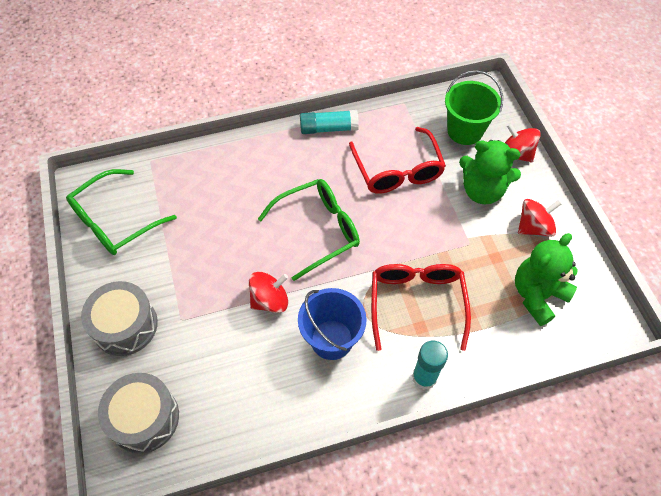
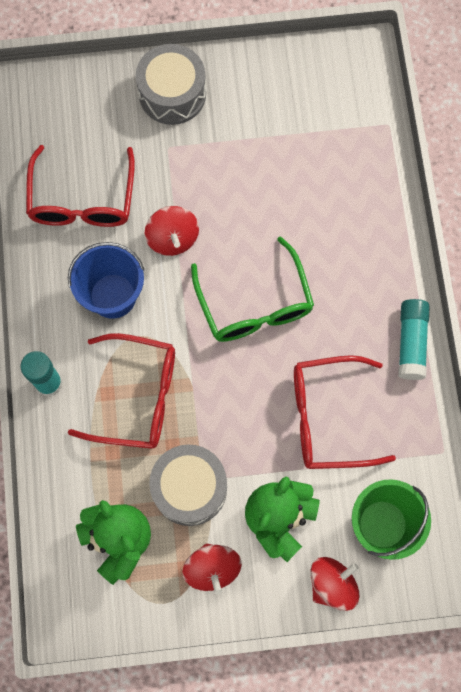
camera: 100 degrees right, 15 degrees up
green glasses [66,169,177,255] -> none
grey drum [98,373,179,454] -> grey drum moved to [149,444,227,526]
none -> red glasses [26,145,135,227]

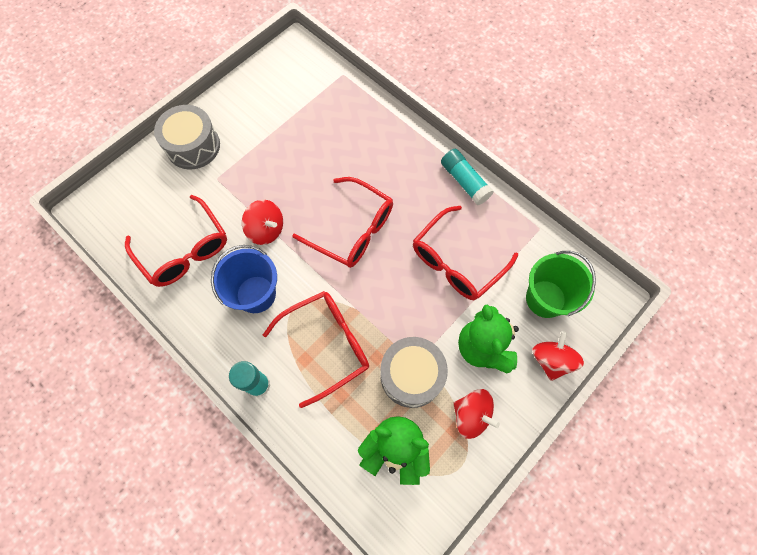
camera: 40 degrees left, 5 degrees down
green glasses [191,236,314,342] -> red glasses [292,177,393,268]

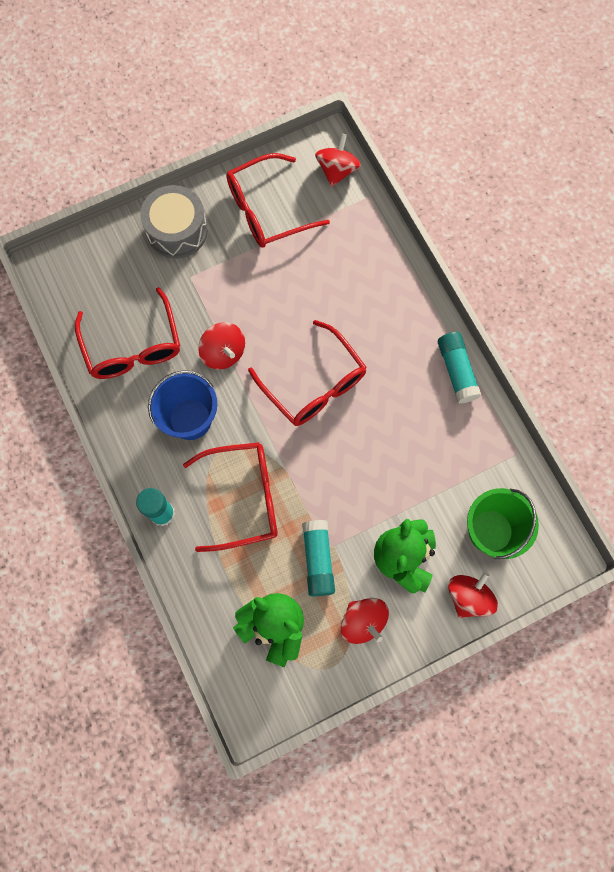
camera: 20 degrees right, 5 degrees up
grey drum [380,337,448,408] -> turquoise glue stick [302,520,335,597]
red glasses [413,206,518,300] -> red glasses moved to [226,153,330,248]
none -> red spinning top [315,134,361,187]

